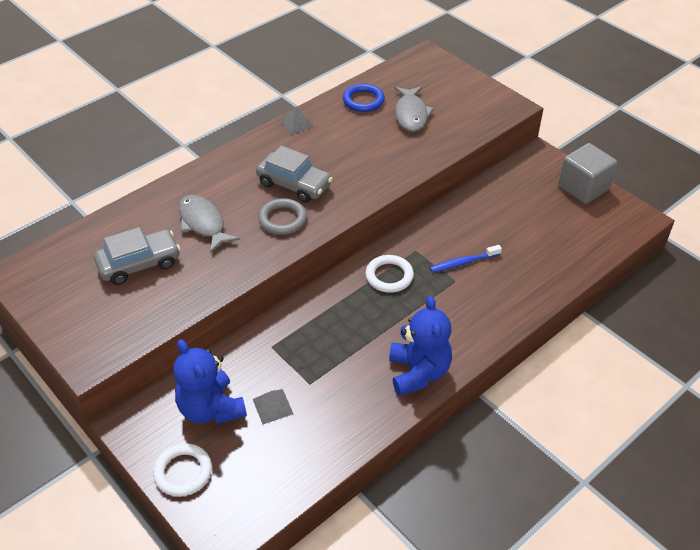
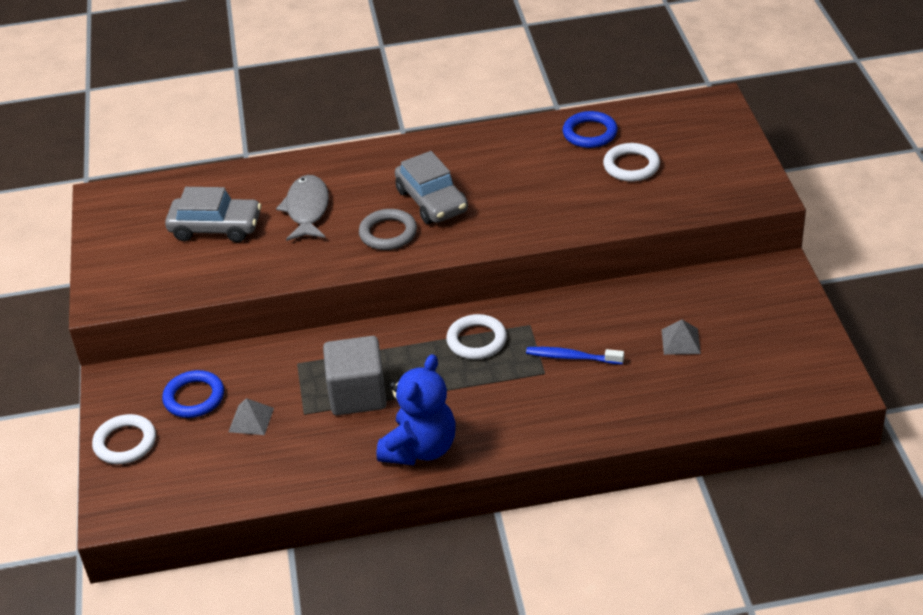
camera: 35 degrees right, 5 degrees down
blue teddy bear [173,339,247,424] -> blue ring [162,370,224,418]
grey pyramid [280,107,314,135] -> grey pyramid moved to [662,320,701,355]
grey fish [394,86,434,132] -> white ring [603,143,660,182]
grey cube [558,143,617,204] -> grey cube moved to [323,336,387,415]

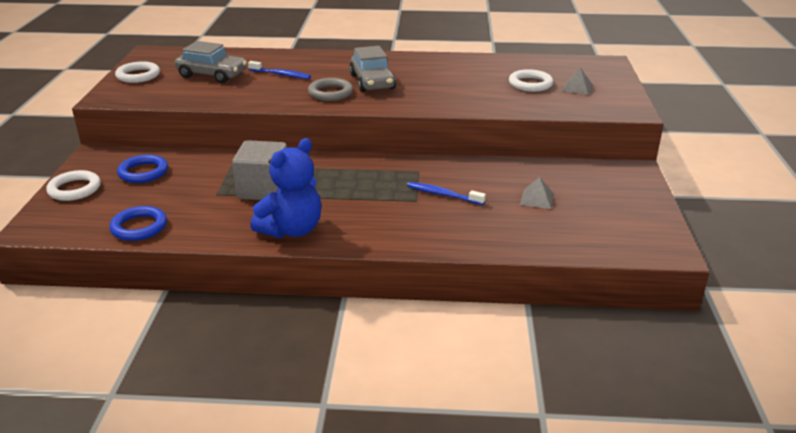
camera: 10 degrees right, 10 degrees down
grey pyramid [229,398,274,435] -> grey pyramid moved to [562,67,593,95]
grey fish [276,175,329,241] -> blue toothbrush [248,61,311,79]
white ring [446,314,507,360] -> white ring moved to [115,61,160,83]
blue ring [563,111,618,148] -> blue ring moved to [109,206,167,241]

